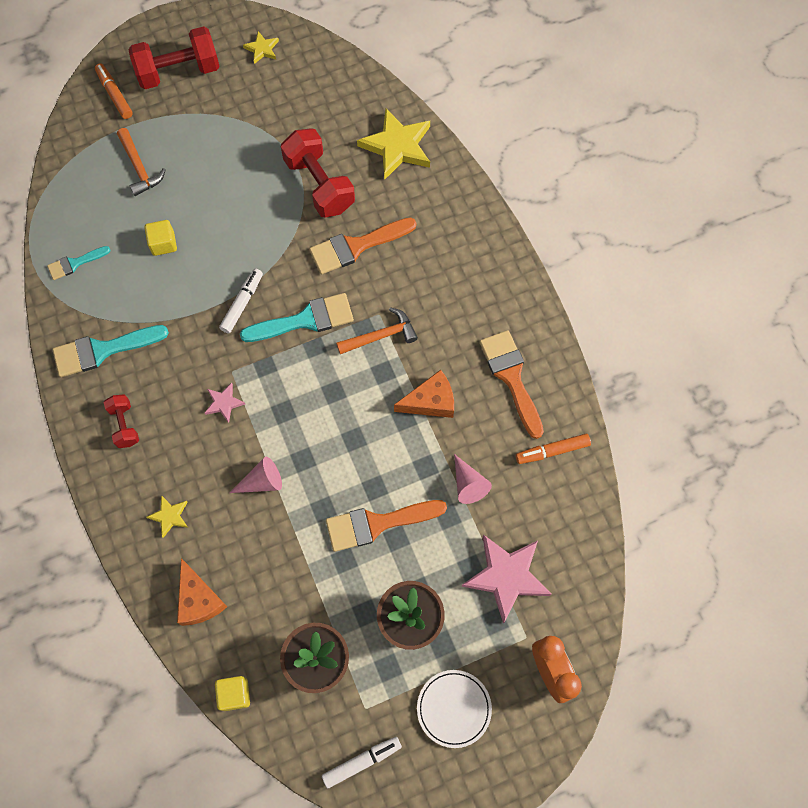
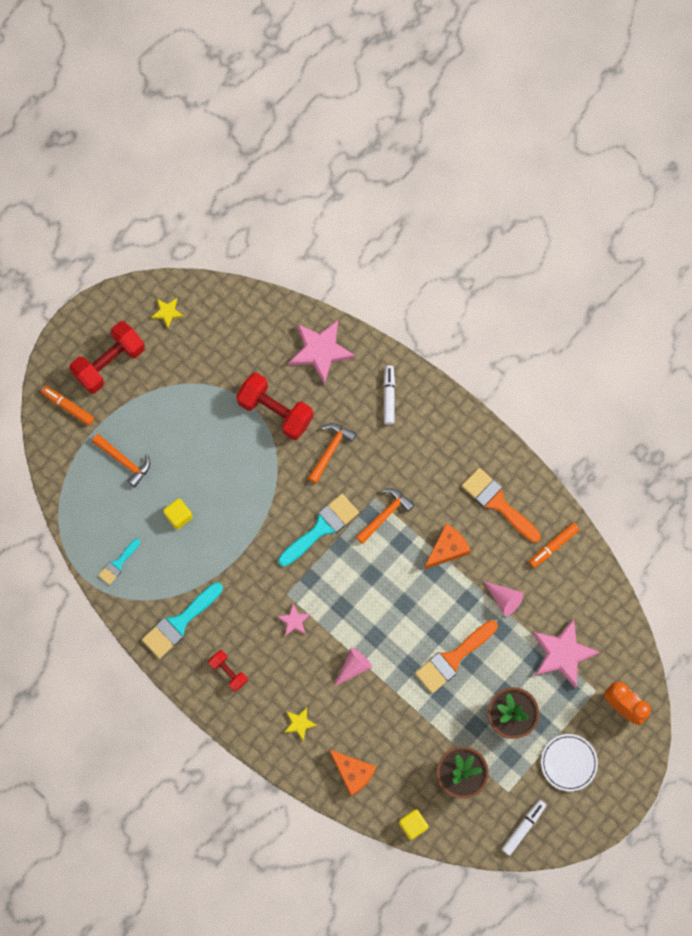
camera: 25 degrees left, 5 degrees up
white marker [219,268,263,333] -> white marker moved to [383,365,395,425]
orange brush [309,217,417,274] -> orange hammer [308,423,356,483]
yellow star [357,109,430,180] -> pink star [288,320,355,385]

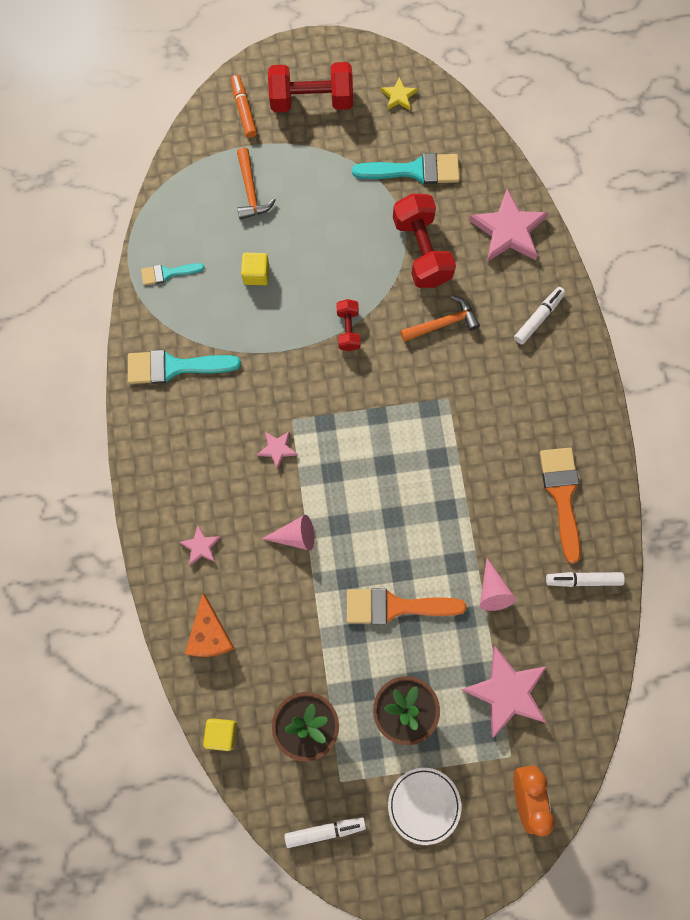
camera: 40 degrees right, 0 degrees up
red dumbbell [208,650,248,692] -> red dumbbell moved to [337,299,361,351]
turquoise brush [278,494,359,567] -> turquoise brush moved to [352,153,460,184]
yellow star [284,707,318,741] -> pink star [179,525,221,566]
orange hammer [356,488,415,544] -> none
orange cheese [424,524,471,569] -> none
orange marker [529,523,579,568] -> white marker [546,572,625,587]

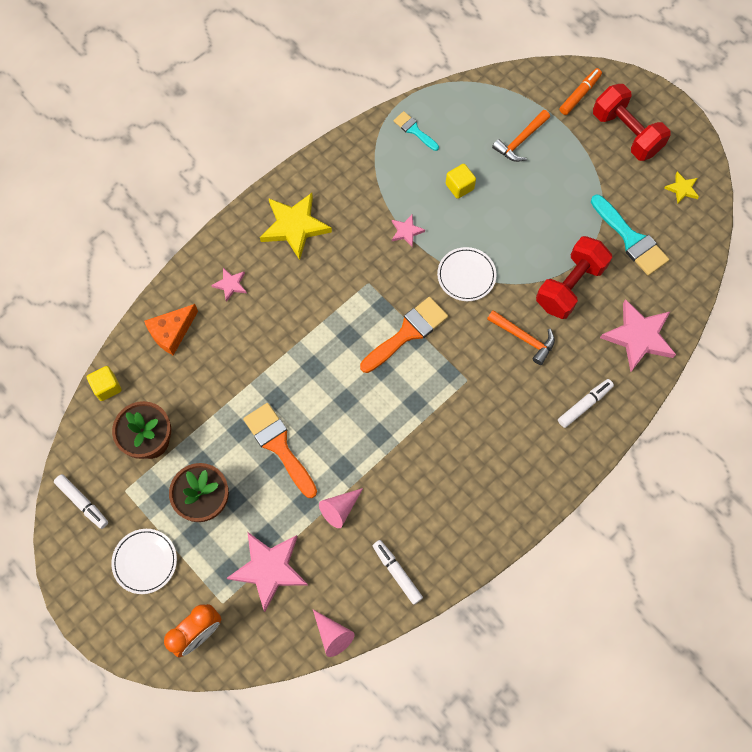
camera: 55 degrees right, 5 degrees down
turquoise brush [128,350,241,384] -> none
pink star [257,431,298,470] -> pink star moved to [392,215,425,247]
pink cone [262,515,314,551] -> pink cone moved to [313,610,355,657]
red dumbbell [337,299,361,351] -> white plate [437,247,496,301]
white marker [514,287,566,345] -> white marker turned 45 degrees counterclockwise [558,379,614,428]
orange brush [540,448,581,564] -> orange brush moved to [360,297,448,373]
none -> yellow star [260,193,332,260]

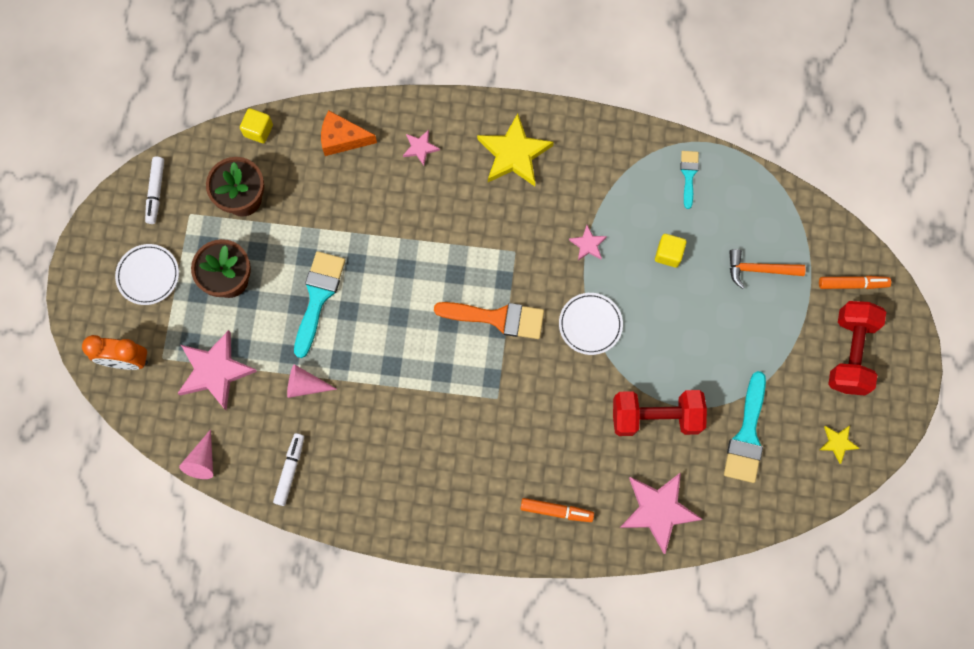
camera: 50 degrees right, 5 degrees up
orange brush [243,403,317,498] -> turquoise brush [294,251,345,358]
orange hammer [487,310,555,365] -> none
white marker [558,379,614,428] -> orange marker [520,498,594,522]

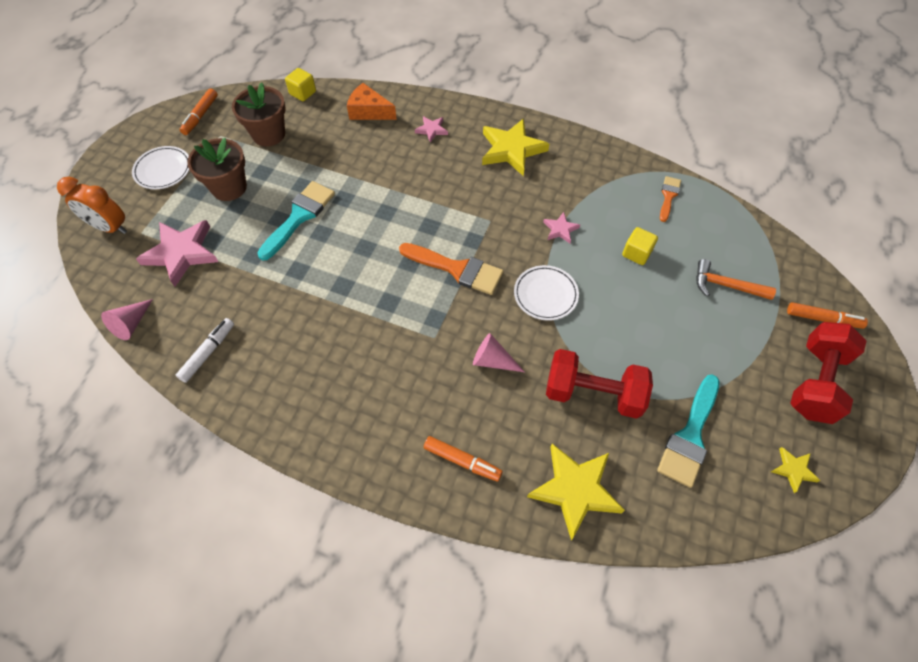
camera: 15 degrees right, 15 degrees down
white marker [145,157,164,224] -> orange marker [180,88,218,135]
pink cone [287,364,336,398] -> pink cone moved to [473,333,525,372]
pink star [620,472,702,554] -> yellow star [527,444,625,540]
turquoise brush [680,151,699,209] -> orange brush [660,176,681,222]

